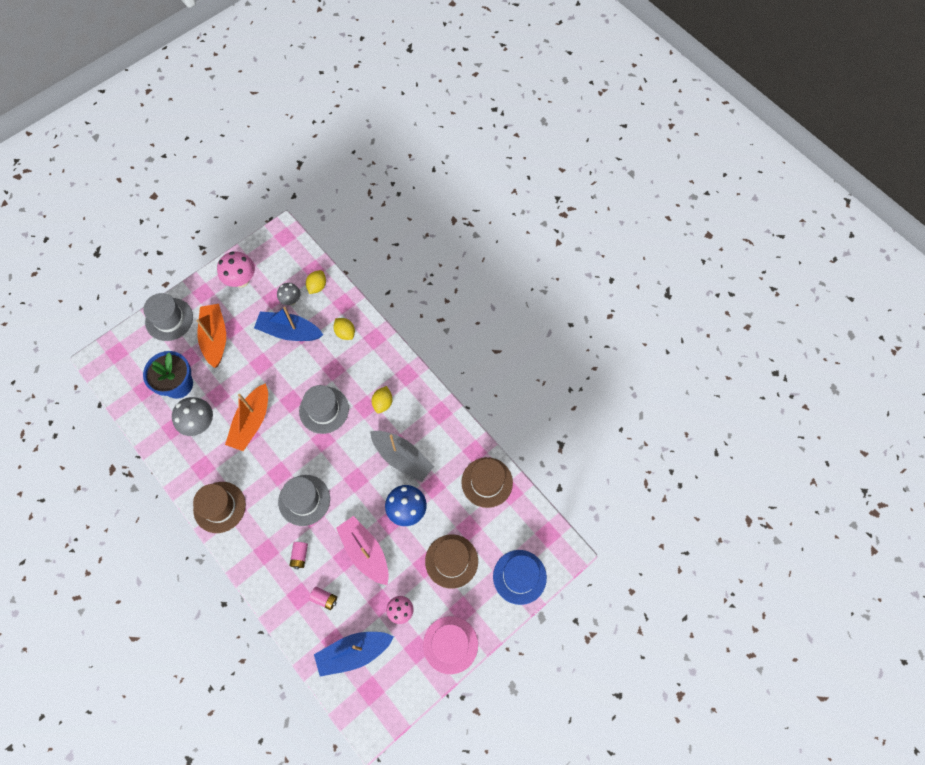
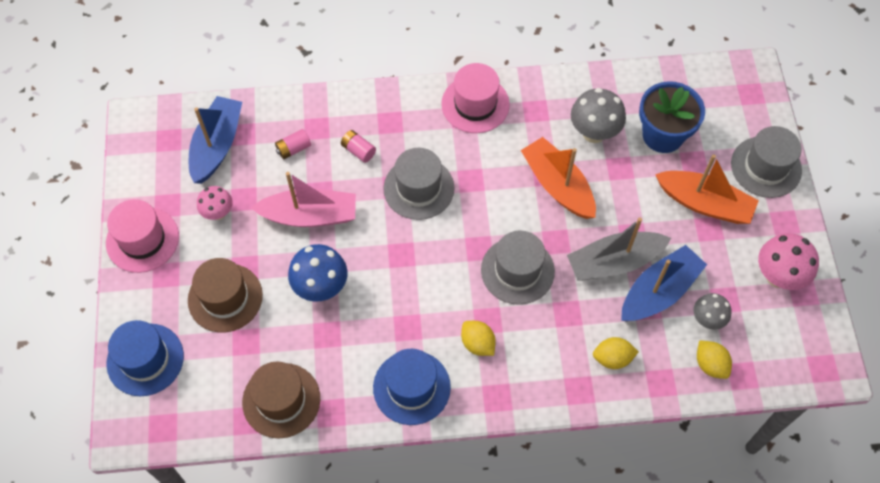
camera: 125 degrees right, 5 degrees down
brown hat [193,482,246,533] -> pink hat [441,63,510,133]
grey boat [370,431,434,482] -> grey boat moved to [567,217,671,281]
none -> blue hat [373,349,451,425]

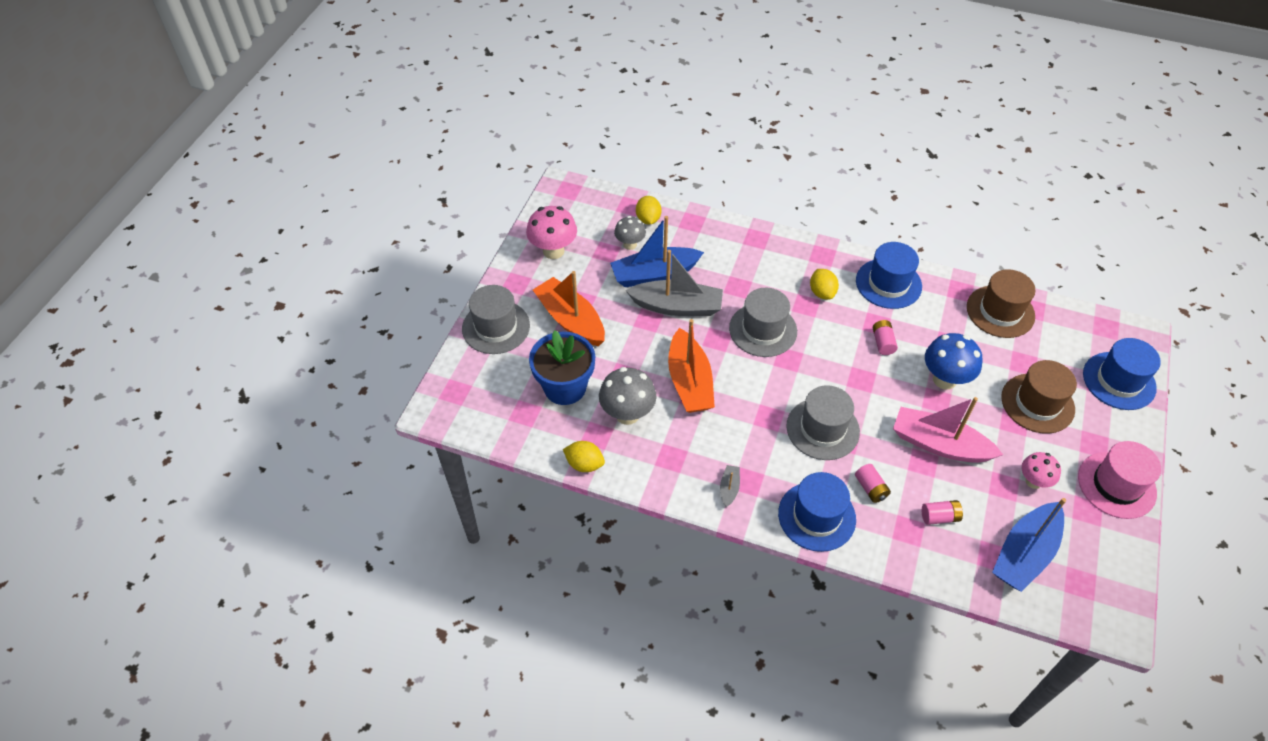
camera: 155 degrees left, 10 degrees down
pink hat [441,63,510,133] -> grey boat [720,465,740,507]
yellow lemon [593,337,639,369] -> yellow lemon moved to [563,441,605,472]
none -> blue hat [778,472,856,552]
none -> pink battery [873,320,898,355]

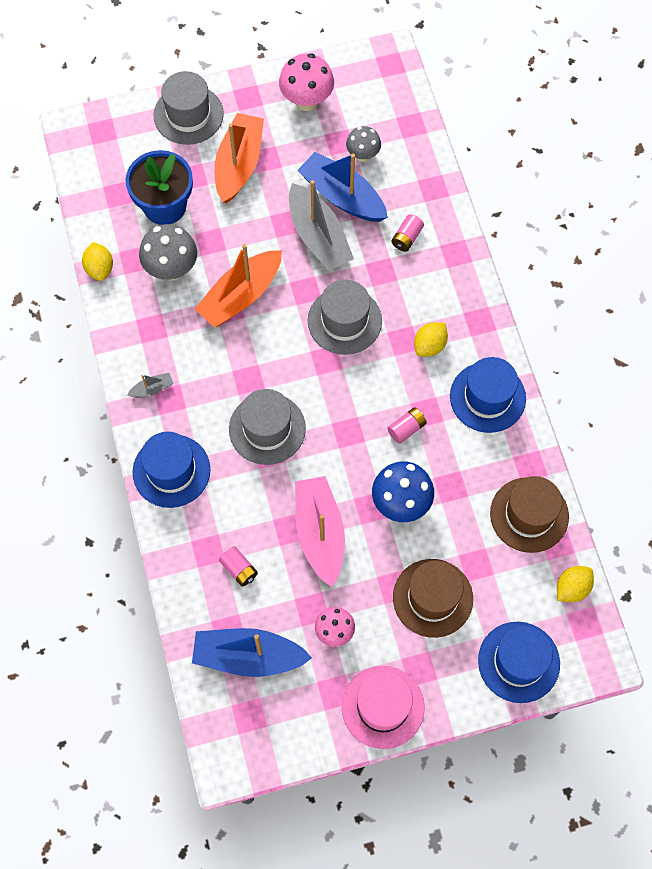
camera: 55 degrees right, 15 degrees up
yellow lemon [636,196,662,224] -> yellow lemon moved to [557,566,594,602]
pink battery [855,464,891,503] -> pink battery moved to [392,214,424,252]

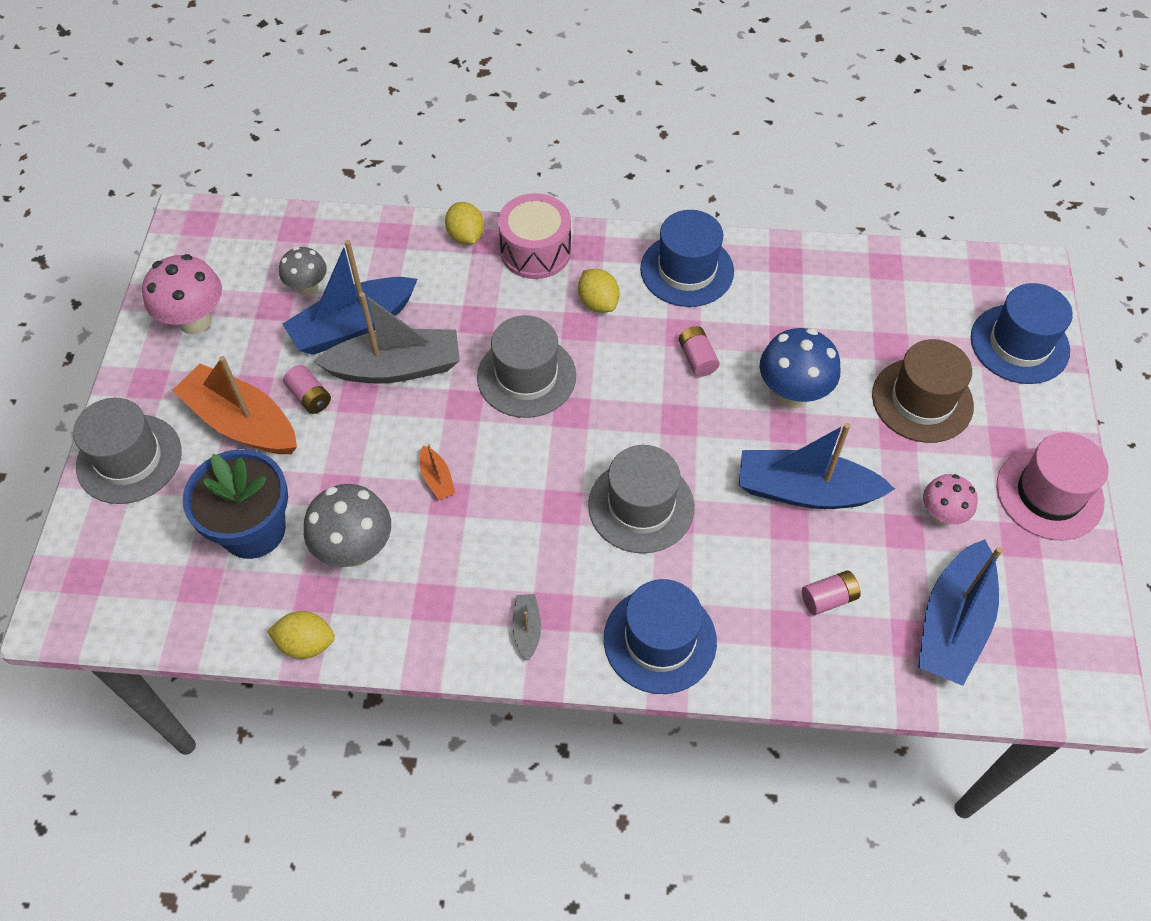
camera: 70 degrees left, 10 degrees down
orange boat [195,244,282,328] -> orange boat [420,444,455,500], size x0.43
pink boat [295,476,345,587] -> blue boat [739,423,895,509]
pink battery [392,214,424,252] -> pink battery moved to [283,365,331,414]
brown hat [490,476,569,553] -> none
yellow lemon [557,566,594,602] -> yellow lemon moved to [445,202,484,245]
none -> pink drum [498,193,571,279]

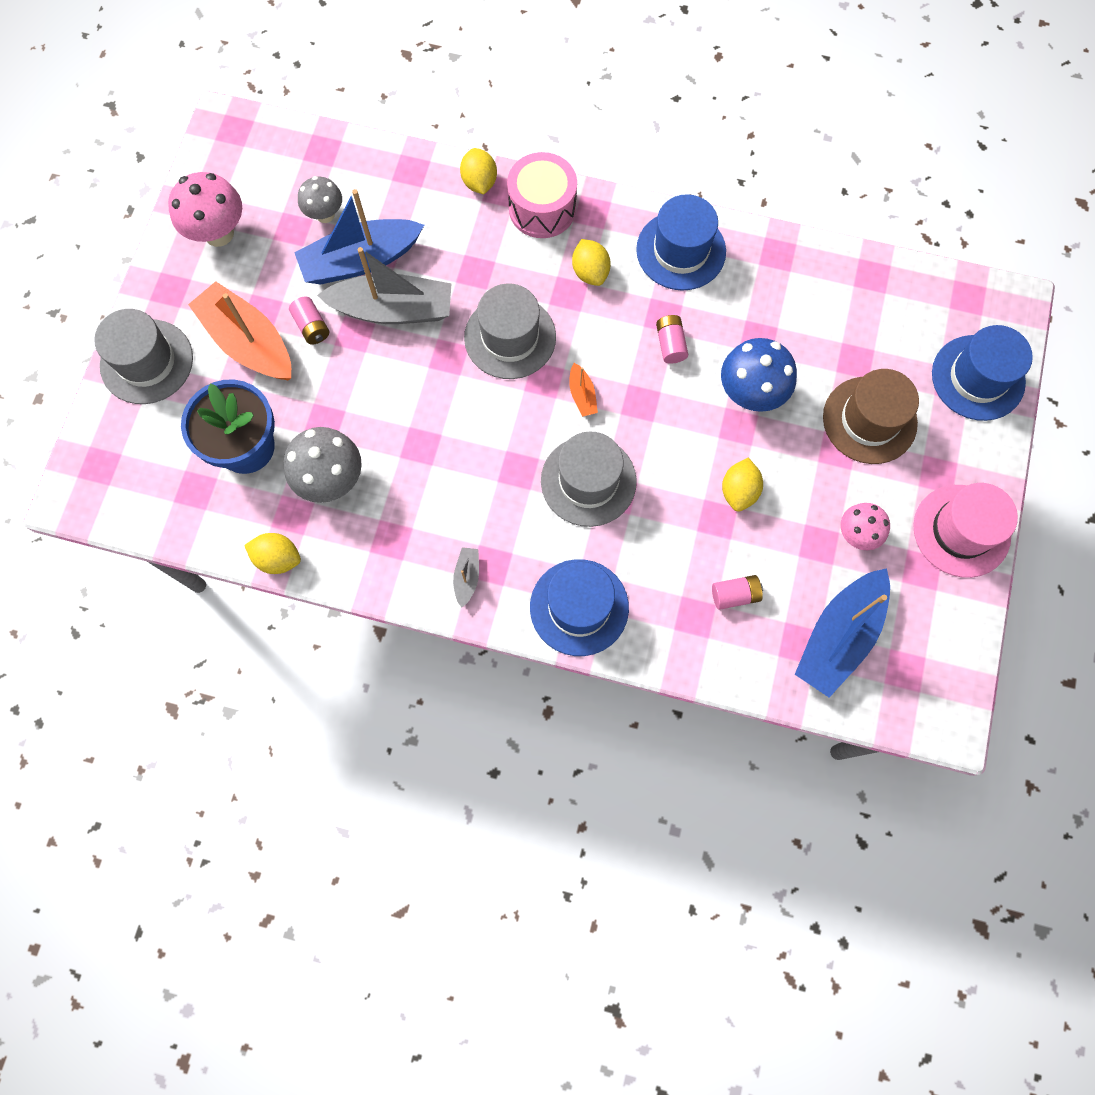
camera: 10 degrees right, 15 degrees up
orange boat [420,444,455,500] -> orange boat moved to [569,363,598,417]
blue boat [739,423,895,509] -> yellow lemon [722,458,763,512]

